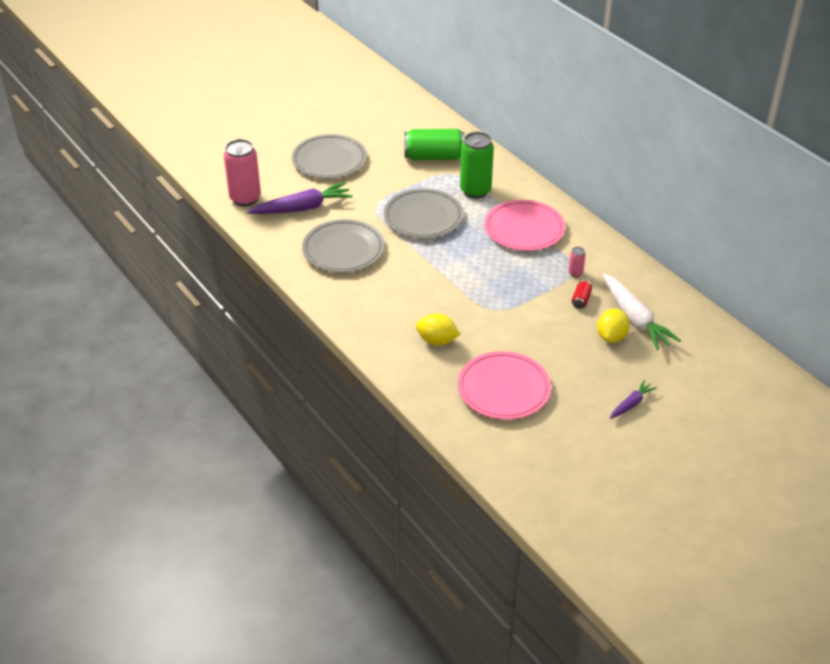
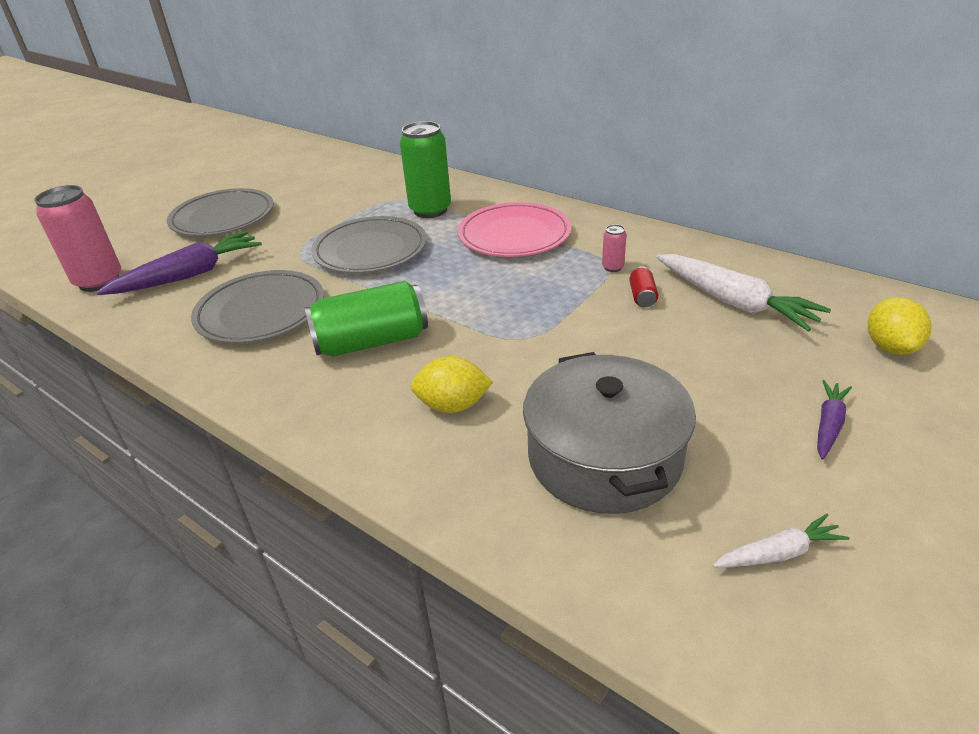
camera: 15 degrees left, 5 degrees down
green can [404,129,465,160] -> green can moved to [305,281,428,356]
pink plate [457,351,551,420] -> grey pot [523,352,696,514]
yellow lemon [597,309,630,343] -> yellow lemon moved to [868,297,931,355]
none -> white carrot [713,514,850,568]

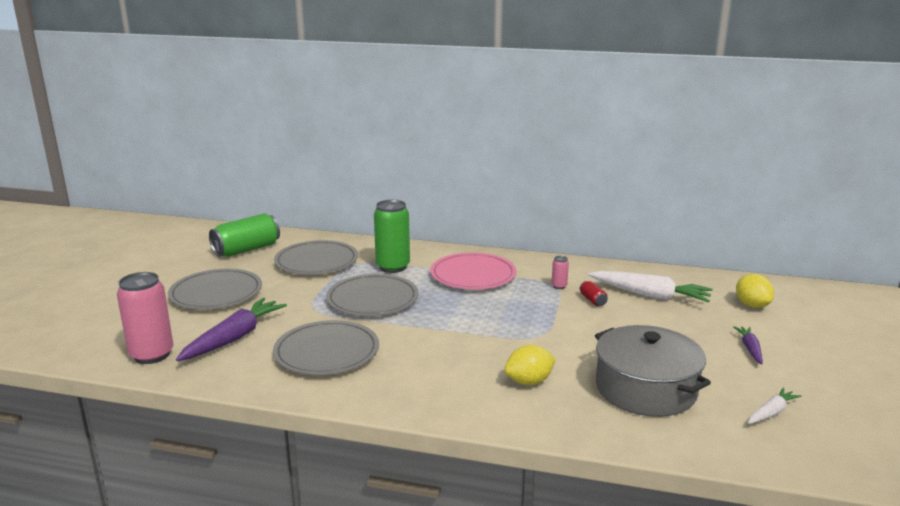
camera: 25 degrees left, 15 degrees down
green can [305,281,428,356] -> green can moved to [209,213,280,257]
none -> grey plate [274,240,358,275]

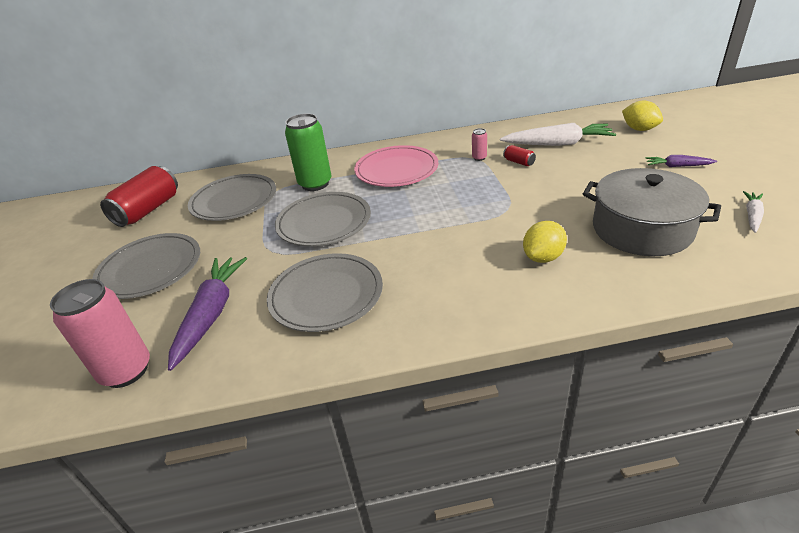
camera: 20 degrees left, 15 degrees up
green can [209,213,280,257] -> red can [100,166,178,227]
purple carrot [733,326,763,364] -> purple carrot turned 60 degrees counterclockwise [645,155,717,167]

